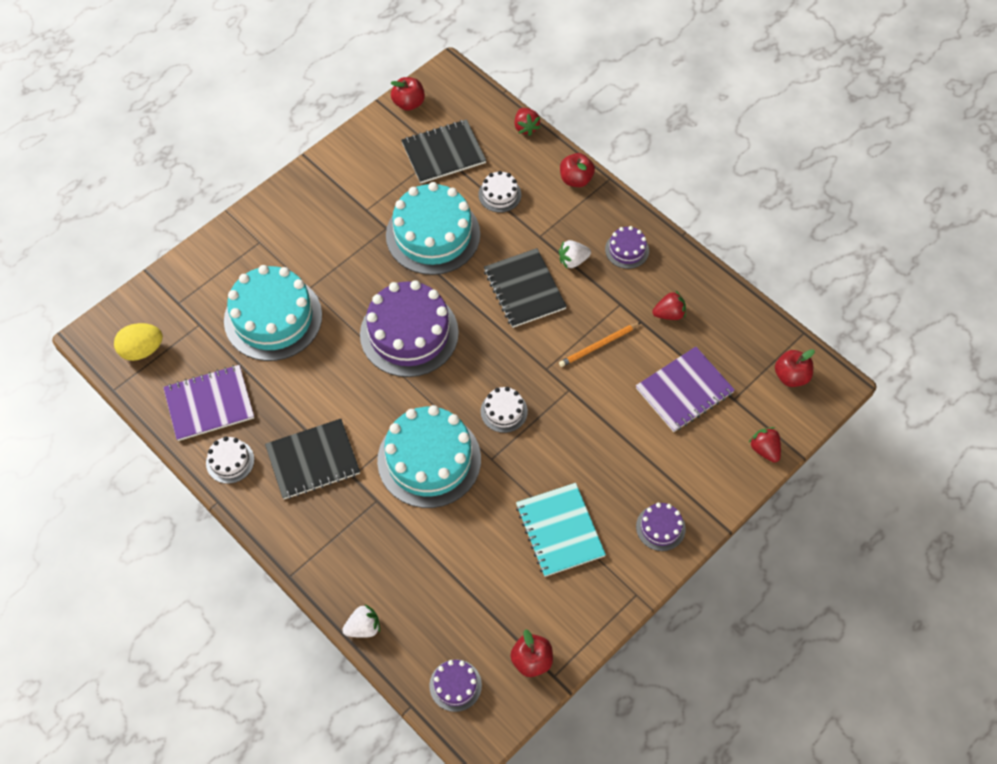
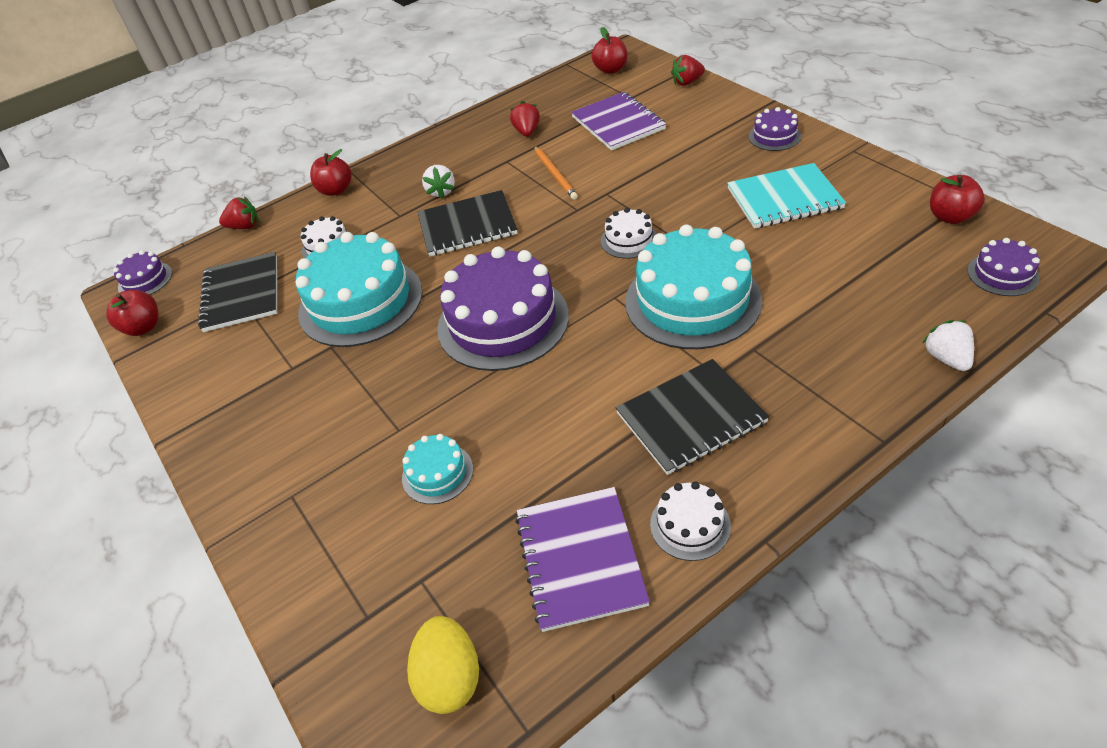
camera: 75 degrees left, 15 degrees down
turquoise cake [224,265,322,361] -> turquoise cake [402,434,473,504], size x0.46
black notebook [265,419,360,499] -> black notebook turned 75 degrees clockwise [616,359,769,475]
purple cake [605,226,649,269] -> purple cake moved to [113,250,172,295]

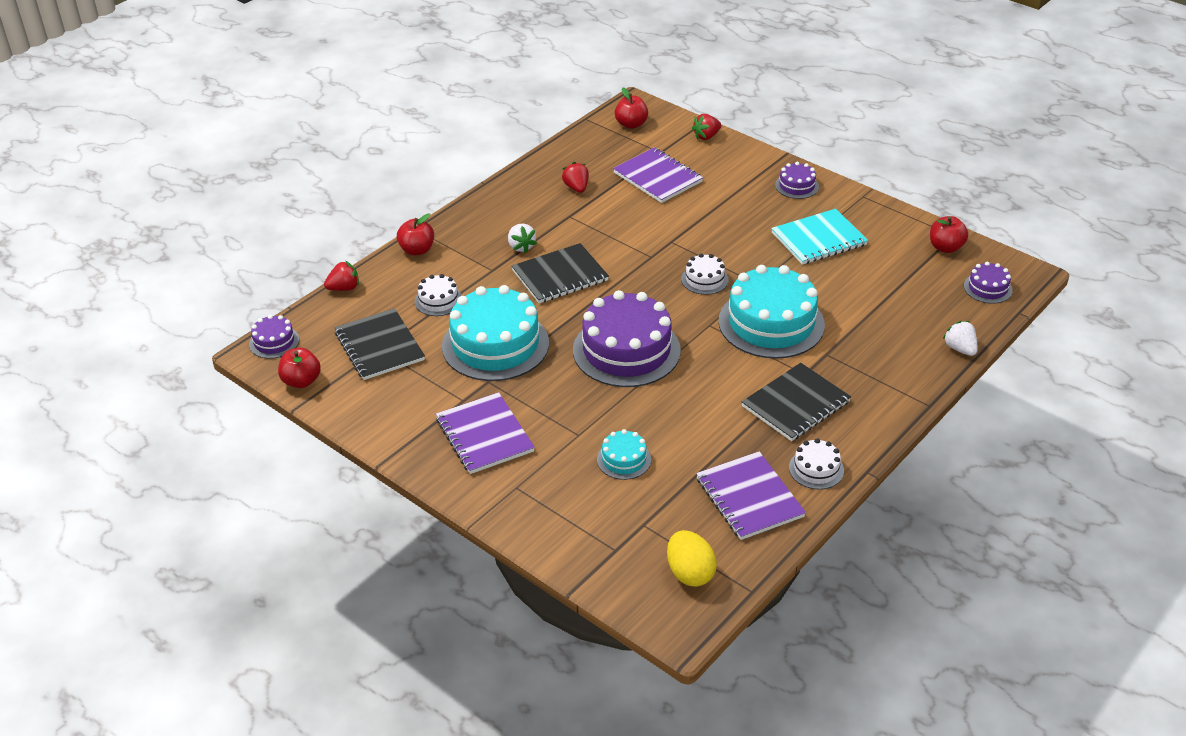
camera: 20 degrees left, 5 degrees down
orange pencil [534,146,578,200] -> none
none -> purple notebook [436,392,535,474]

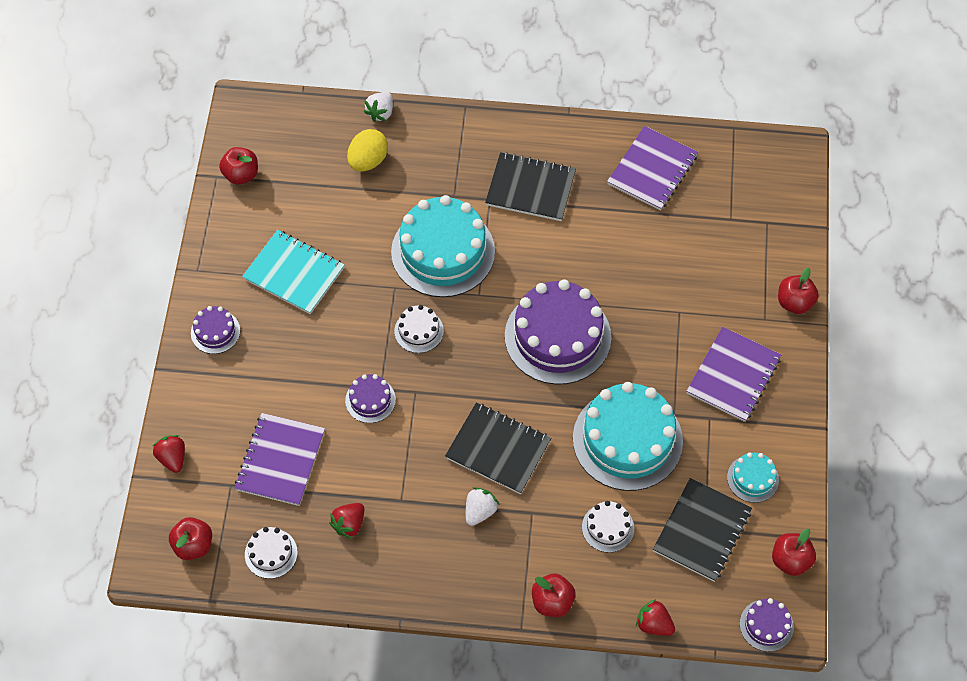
camera: 125 degrees left, 20 degrees up
turquoise cake [597,429,651,480] -> turquoise cake moved to [727,452,779,503]
yellow egg [667,530,717,587] -> yellow egg moved to [347,129,388,171]
red strawberry [692,114,721,140] -> red strawberry turned 135 degrees counterclockwise [153,435,185,473]
white cake [789,438,844,489] -> white cake moved to [245,527,298,579]
purple cake [964,262,1013,304] -> purple cake moved to [345,374,396,423]
none -> red apple [778,268,819,314]

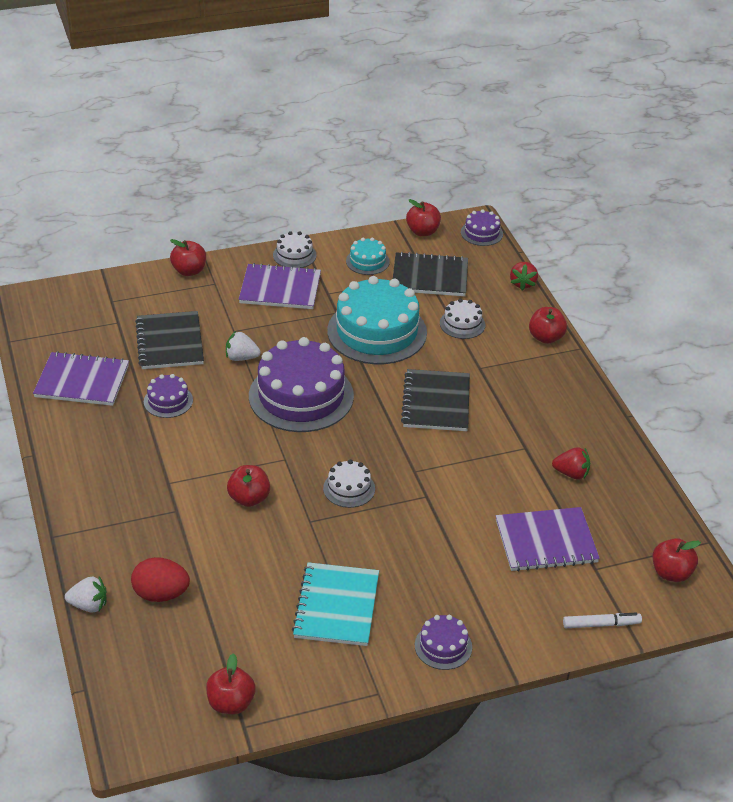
camera: 115 degrees left, 20 degrees down
red strawberry [153,435,185,473] -> white marker [563,613,642,628]
white cake [245,527,298,579] -> white cake moved to [273,231,317,268]
purple cake [345,374,396,423] -> purple cake moved to [144,374,193,418]
yellow egg [347,129,388,171] -> red egg [131,557,190,602]
turquoise cake [391,195,495,297] -> red apple [227,465,270,507]
white strawberry [466,487,499,526] -> white strawberry moved to [226,331,261,361]
black notebook [485,152,576,221] -> black notebook moved to [135,311,204,369]

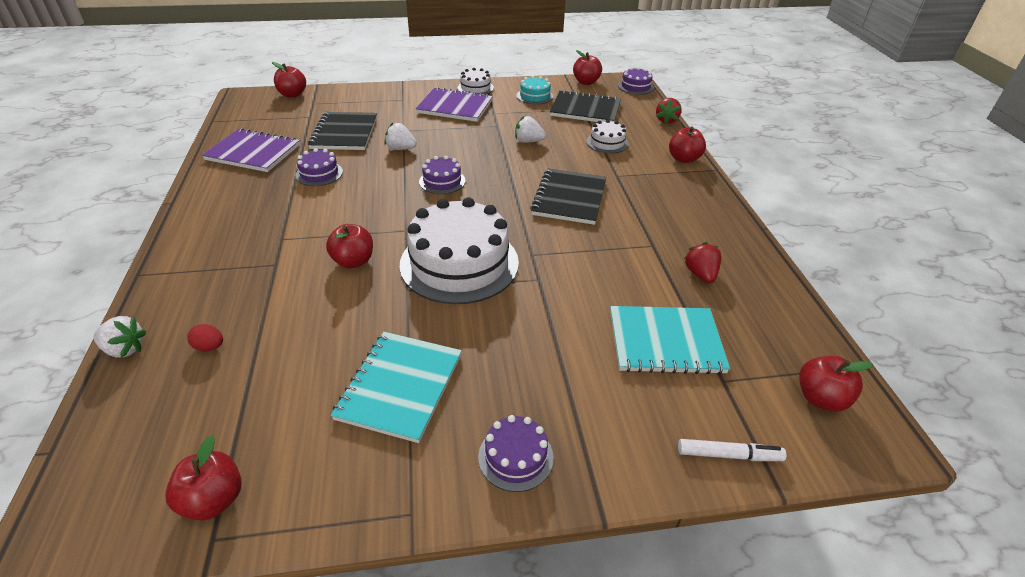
camera: 10 degrees right, 0 degrees up
red egg [131,557,190,602] -> red egg [187,324,223,351], size x0.53
red apple [170,239,206,276] -> red apple moved to [272,62,306,98]
purple cake [249,337,354,432] -> purple cake [419,156,465,194], size x0.46
white cake [323,460,375,508] -> white cake [400,197,519,304], size x2.16
turquoise cake [327,276,427,364] -> white strawberry [515,116,546,143]
purple notebook [496,507,600,572] -> turquoise notebook [610,306,730,375]
red strawberry [552,447,590,479] -> red strawberry turned 120 degrees counterclockwise [684,242,721,283]

